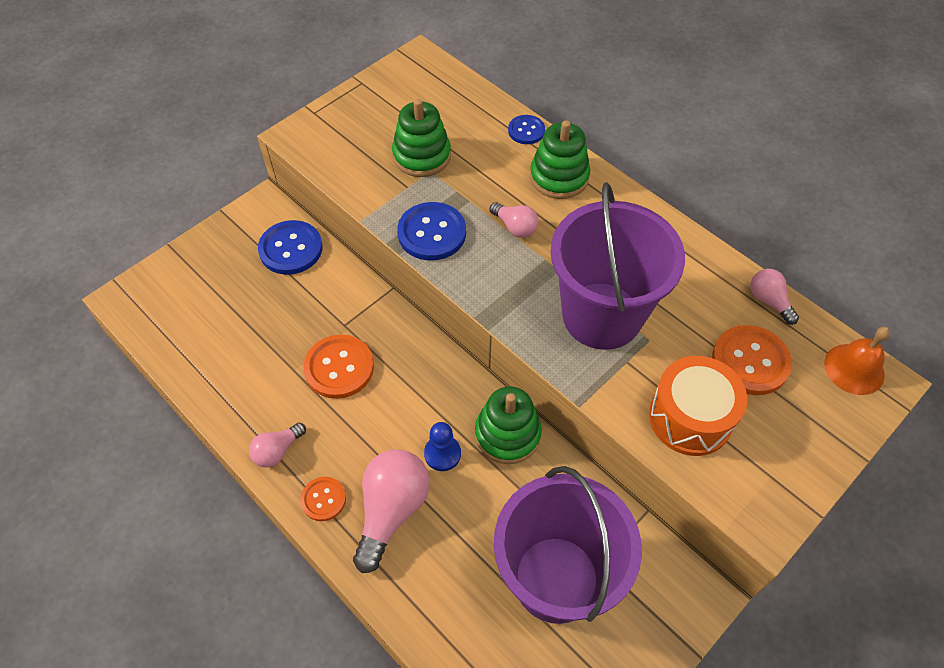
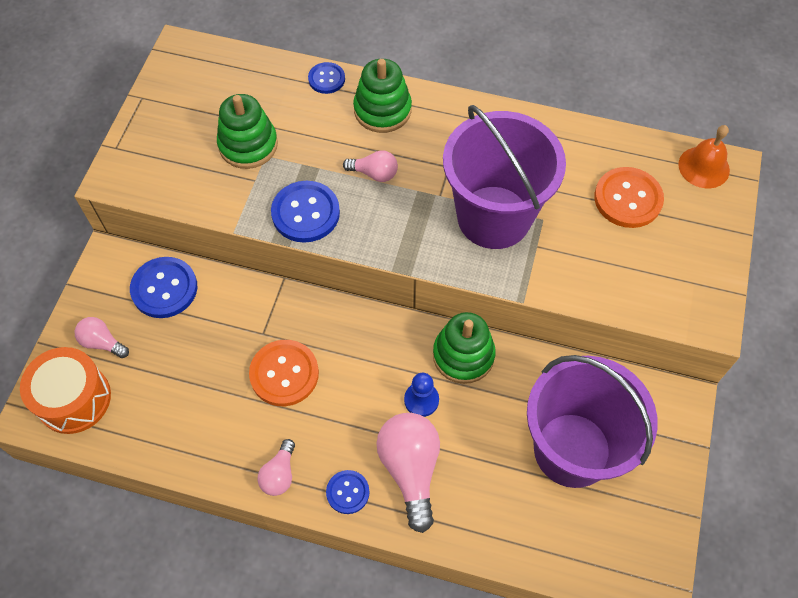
camera: 30 degrees left, 5 degrees up
orange button [300,477,346,521] -> blue button [326,470,369,514]
orange drum [649,356,747,456] -> orange drum moved to [20,347,111,434]
pink light bulb [750,269,799,325] -> pink light bulb moved to [75,317,129,358]

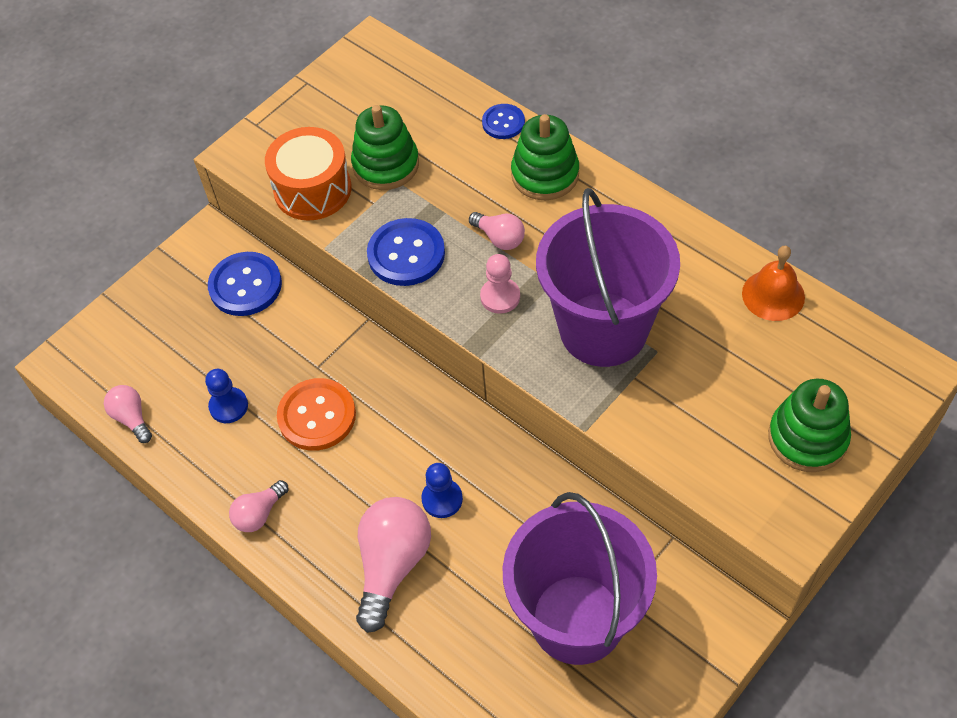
camera: 30 degrees right, 5 degrees down
orange drum [20,347,111,434] -> orange drum moved to [265,127,352,221]
pink light bulb [75,317,129,358] -> pink light bulb moved to [104,385,152,443]
blue button [326,470,369,514] -> none
green stacking toy [433,312,496,384] -> green stacking toy moved to [768,379,851,472]
orange button [594,167,664,228] -> none
orange bell [678,125,730,188] -> orange bell moved to [742,246,805,321]
none -> blue pawn [205,369,248,423]
none -> pink pawn [480,254,520,314]

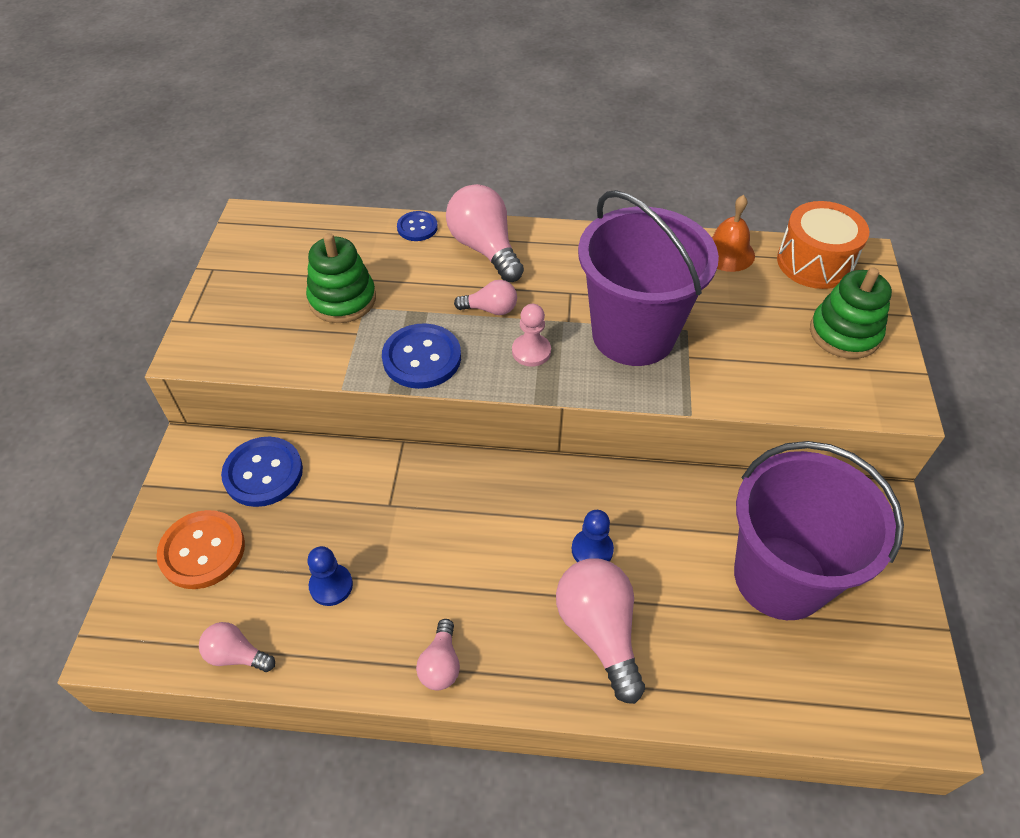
camera: 40 degrees left, 5 degrees down
orange drum [265,127,352,221] -> orange drum moved to [777,201,869,289]
orange button [277,378,356,451] -> orange button moved to [157,510,245,589]
green stacking toy [511,114,579,200] -> pink light bulb [446,184,524,282]

